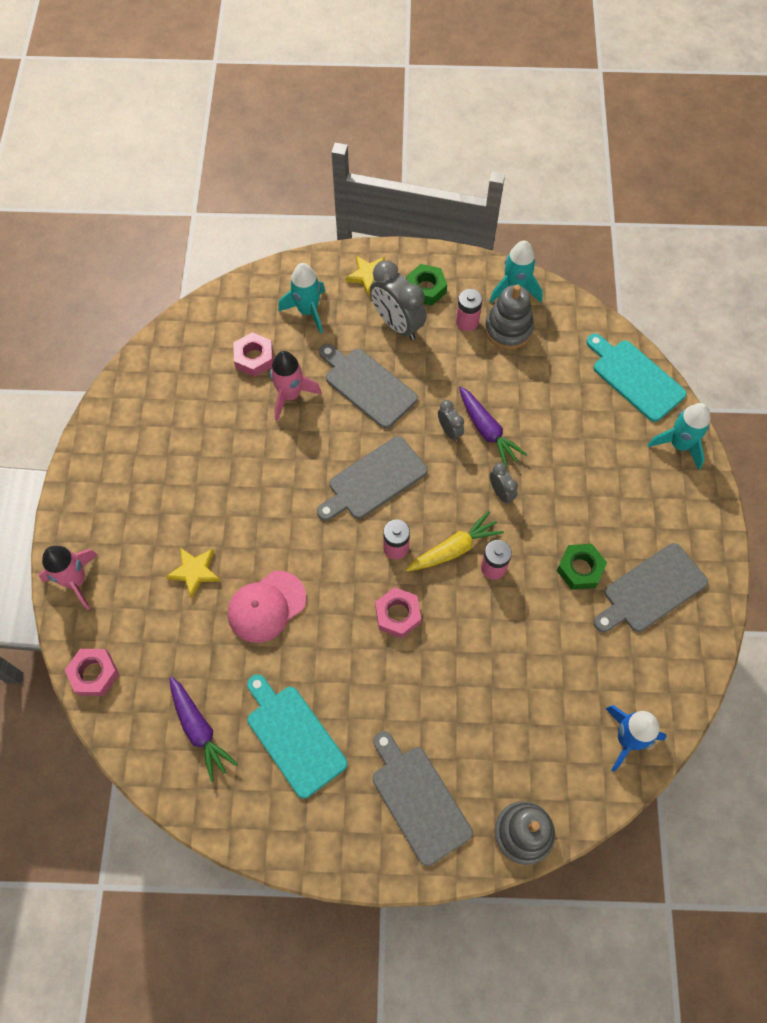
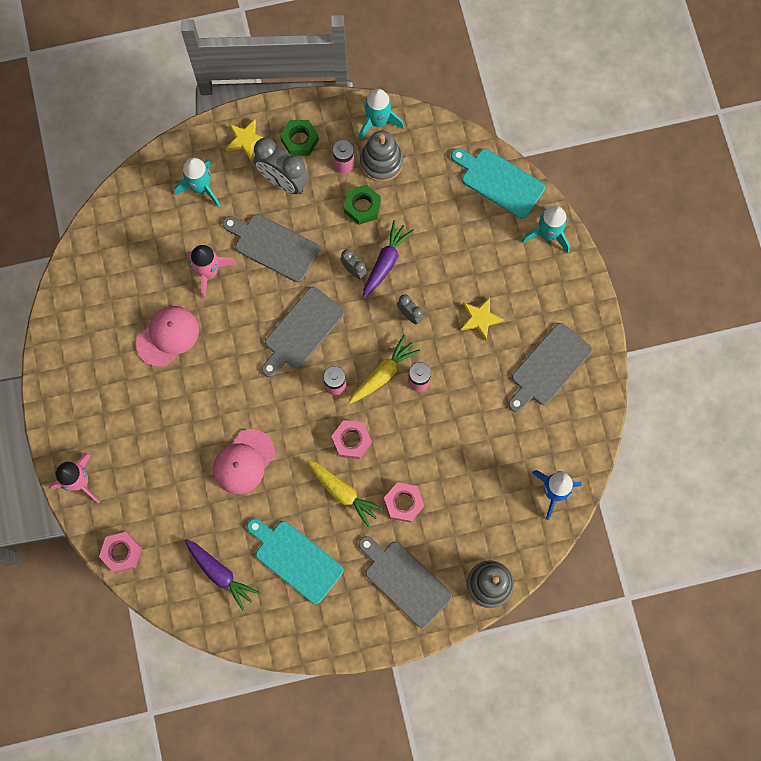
camera: 15 degrees left, 10 degrees up
yellow star [166,548,220,599] -> yellow star moved to [461,297,504,341]
pink nut [233,332,273,377] -> pink nut moved to [384,482,424,523]
purple carrot [459,386,527,468] -> purple carrot turned 105 degrees counterclockwise [362,220,414,299]
green nut [557,544,607,590] -> green nut moved to [344,185,381,225]
none -> pink cap [136,306,199,367]
none -> yellow carrot [307,460,384,527]

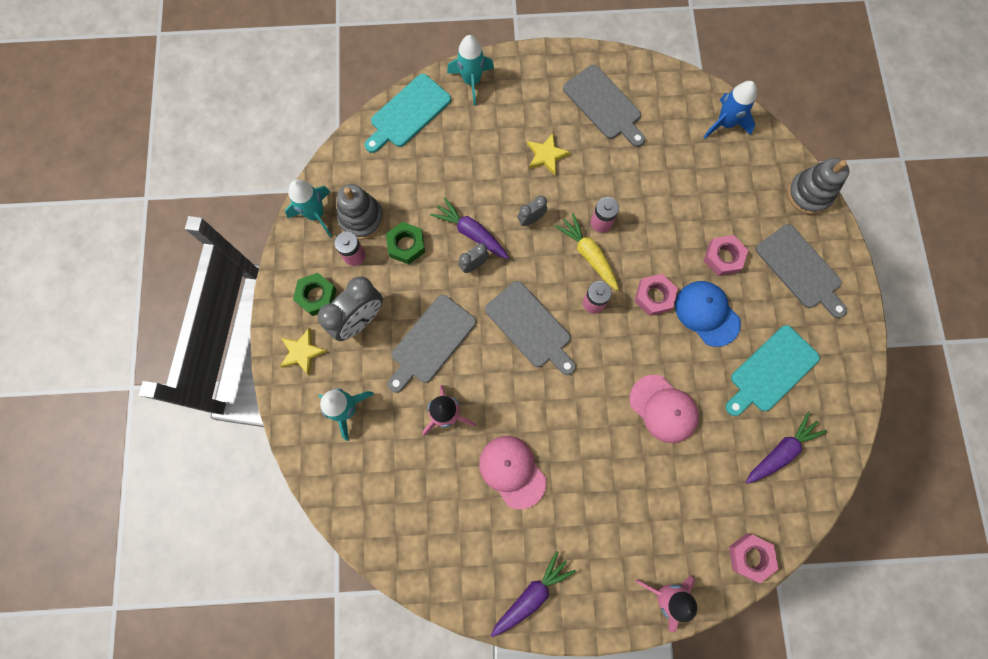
camera: 80 degrees left, 0 degrees up
yellow carrot [307,460,384,527] -> blue cap [675,281,741,347]
grey cutting board [359,536,452,628] -> grey cutting board turned 90 degrees counterclockwise [756,224,847,318]
none -> purple carrot [491,551,576,637]

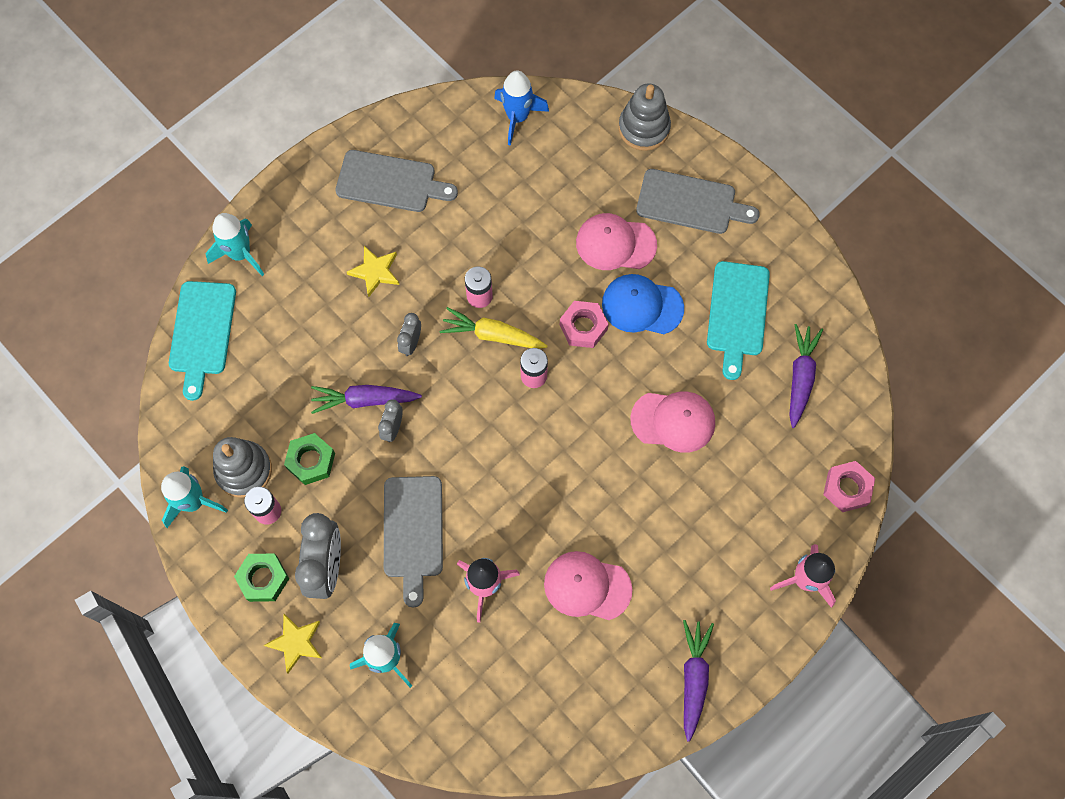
camera: 40 degrees left, 5 degrees down
grey cutting board [485,281,576,375] -> none
pink nut [704,235,748,276] -> pink cap [576,213,657,270]

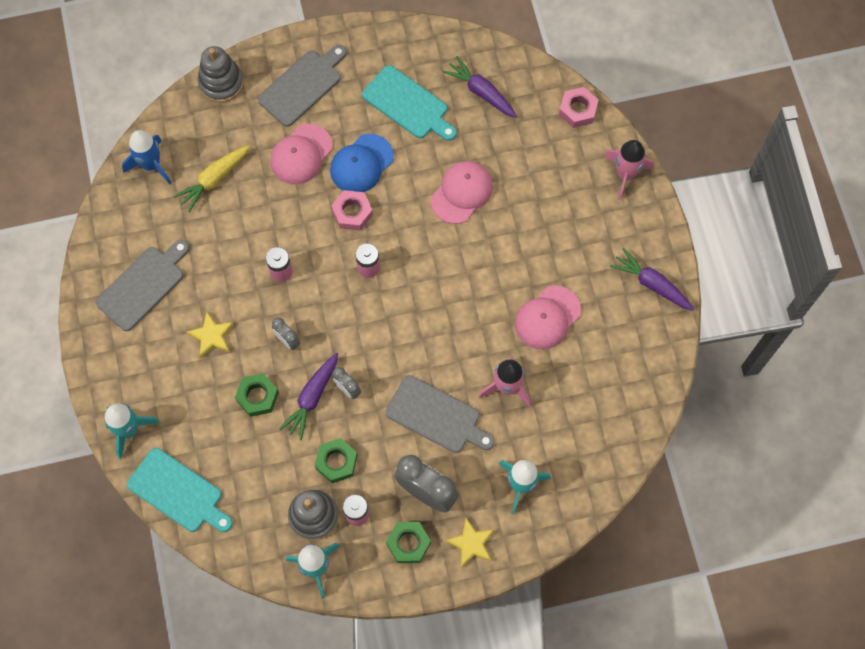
camera: 60 degrees left, 0 degrees up
yellow carrot [440,307,547,349] -> yellow carrot moved to [173,145,250,212]
none -> green nut [235,373,279,417]

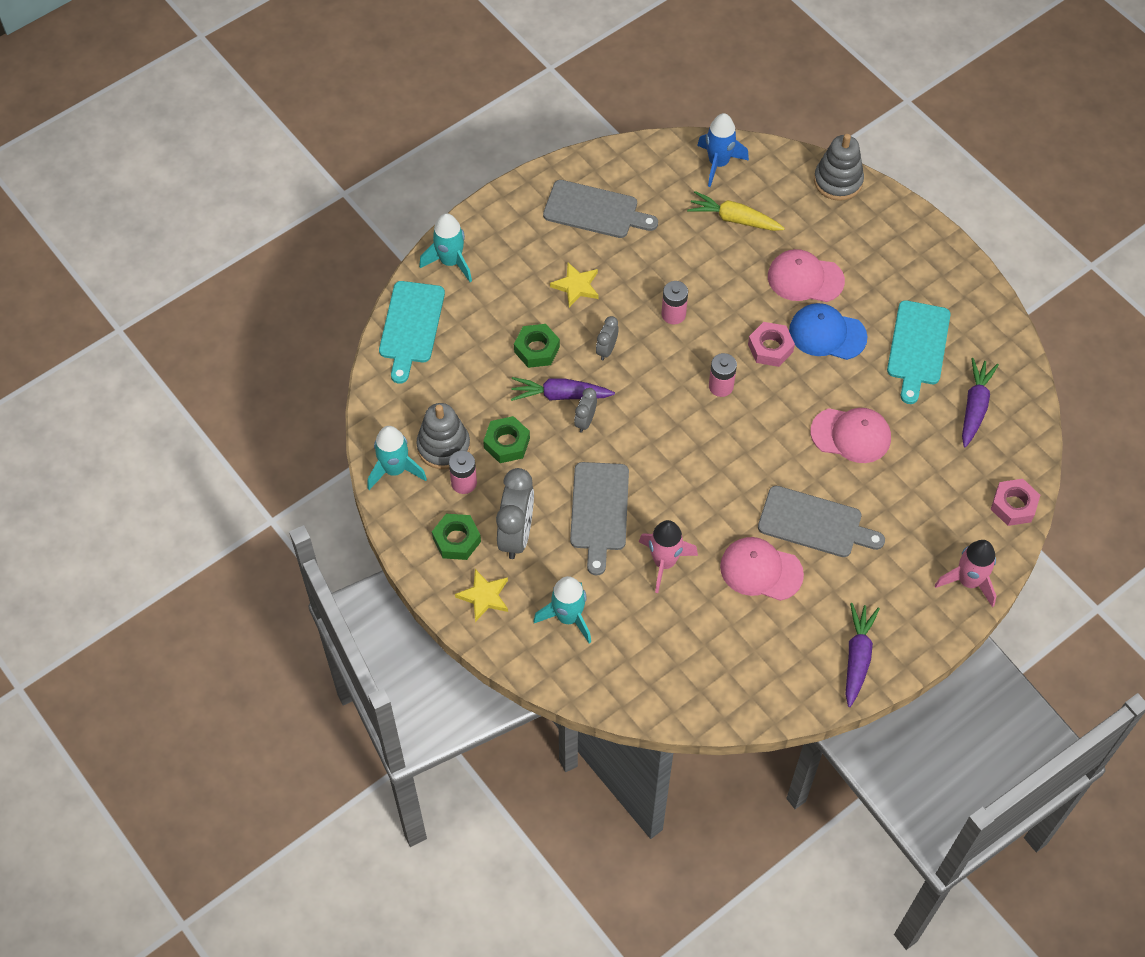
camera: 65 degrees right, 10 degrees down
grey cutting board [258,45,347,127] -> grey cutting board moved to [758,486,885,557]

